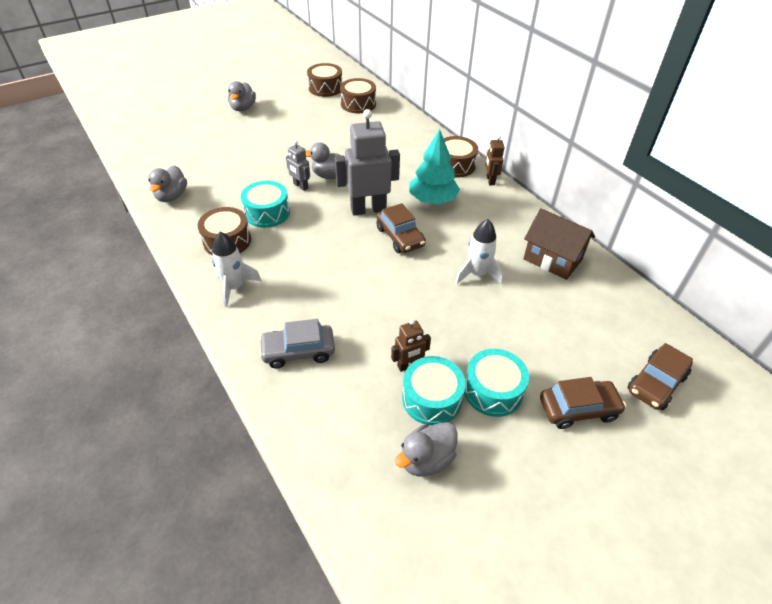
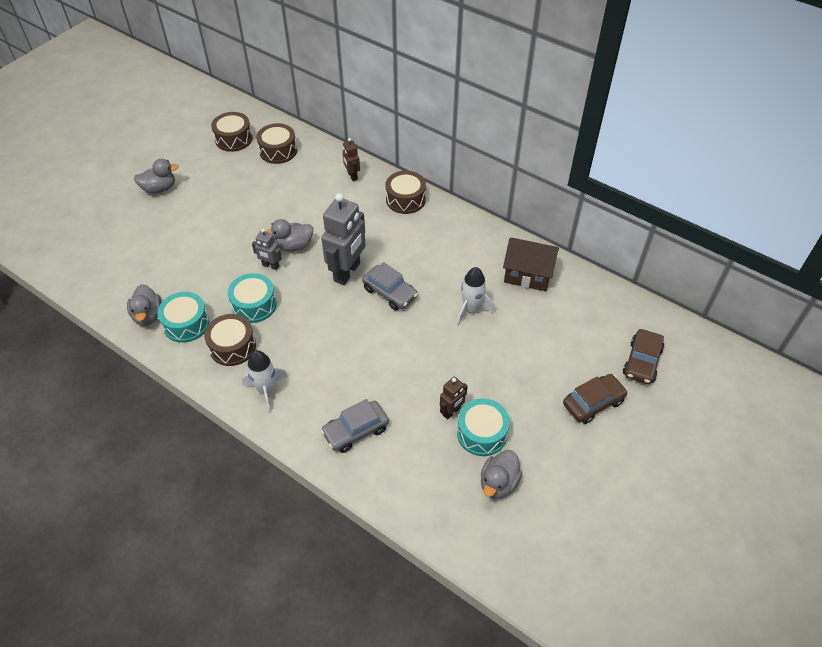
camera: 20 degrees left, 5 degrees up
grey duck [228,81,256,111] -> grey duck turned 90 degrees counterclockwise [134,159,179,194]
grey robot [335,109,400,216] -> grey robot turned 150 degrees clockwise [321,193,366,285]
brown car [376,203,426,253] -> grey car [362,262,418,310]
turquoise tree [409,129,460,204] -> none
turquoise drum [464,349,529,417] -> turquoise drum moved to [157,292,210,343]
brown robot [485,135,505,185] -> brown robot moved to [342,138,360,181]

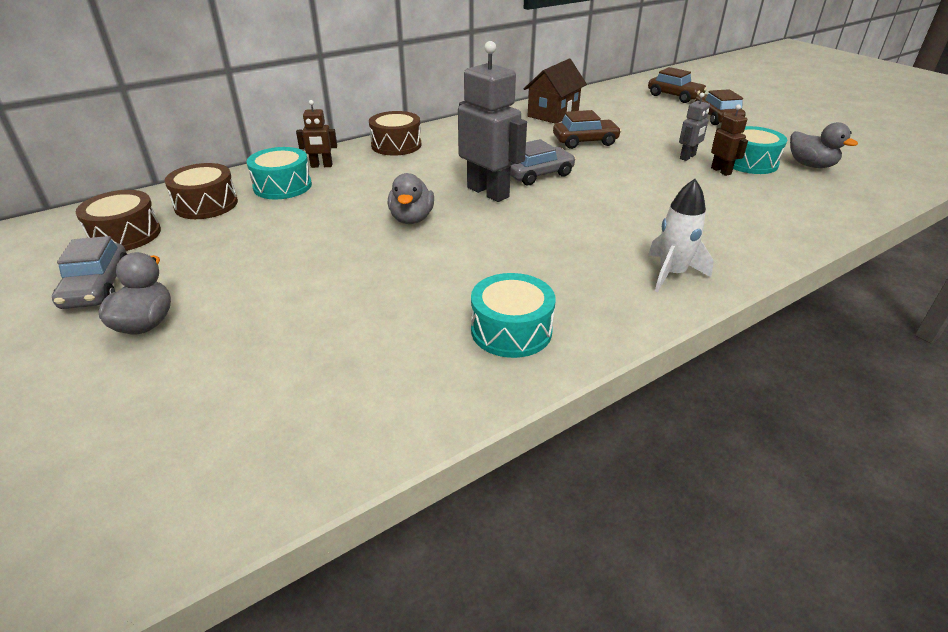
camera: 70 degrees left, 15 degrees down
grey duck [127,284,162,326] -> none
brown drum [204,314,256,366] -> none
turquoise drum [228,273,277,323] -> turquoise drum moved to [247,147,312,199]
grey robot [252,229,282,270] -> grey robot moved to [679,92,710,161]
grey car [321,399,389,453] -> grey car moved to [52,236,127,309]
white rocket [457,267,496,325] -> brown car [553,110,621,149]

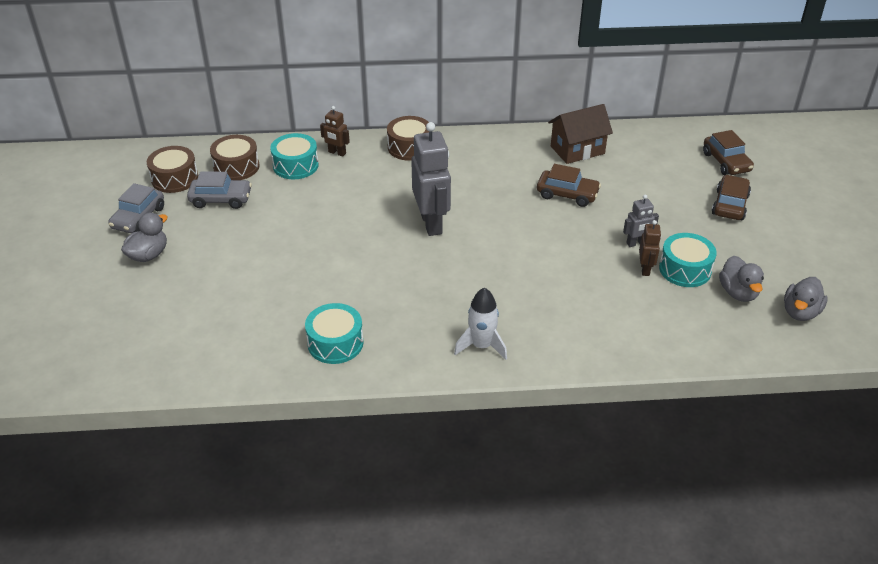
camera: 30 degrees right, 5 degrees up
grey duck [388,173,434,224] -> grey duck moved to [784,277,828,321]
grey car [510,139,576,185] -> grey car moved to [187,171,252,209]

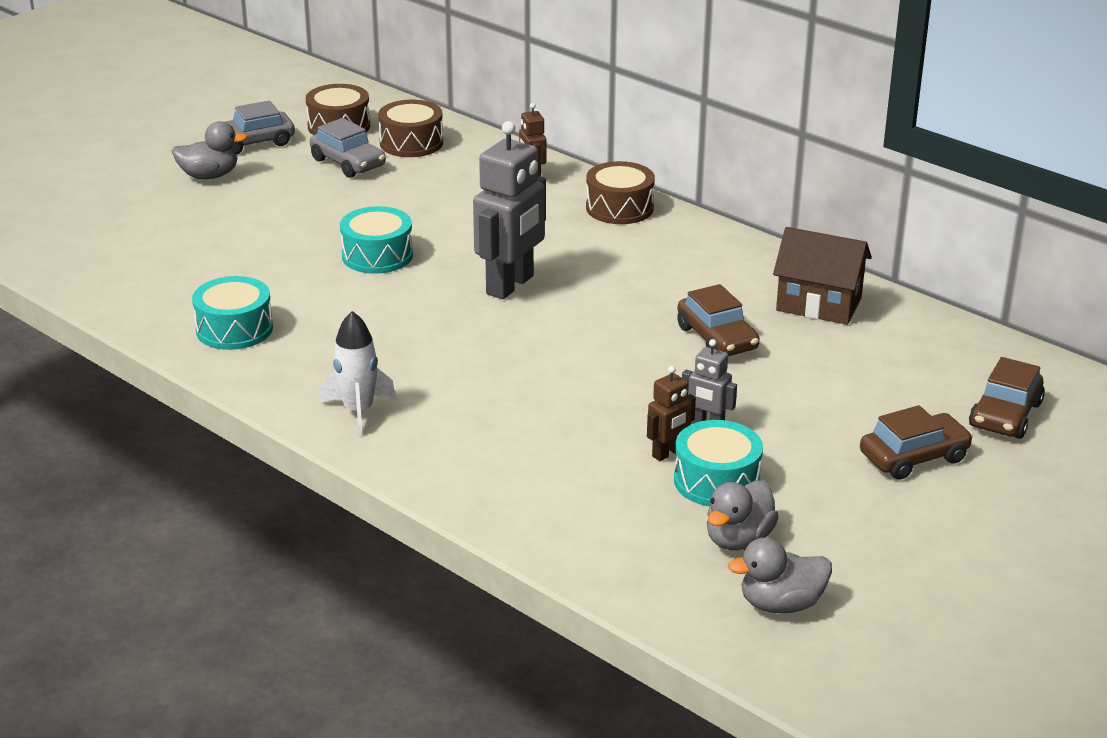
camera: 45 degrees right, 10 degrees down
turquoise drum [270,133,319,179] -> turquoise drum moved to [340,206,413,274]

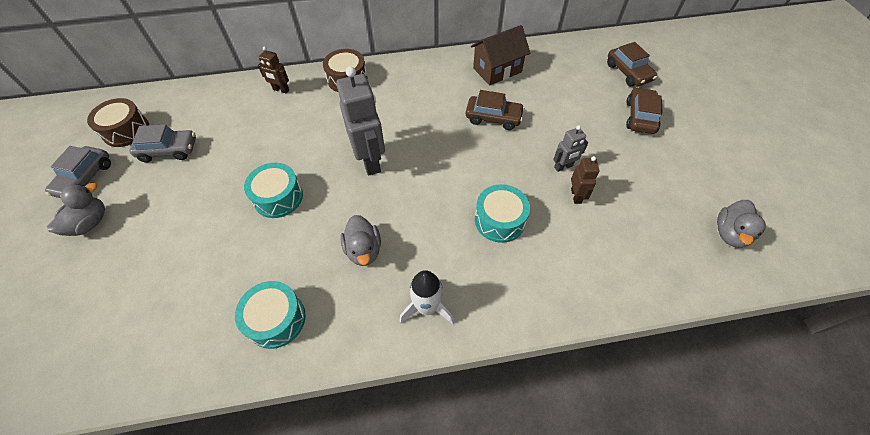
camera: 50 degrees left, 25 degrees up
brown drum [378,100,443,157] -> none
turquoise drum [674,420,763,506] -> turquoise drum moved to [475,184,530,243]
grey duck [707,480,779,550] -> grey duck moved to [340,215,381,266]

